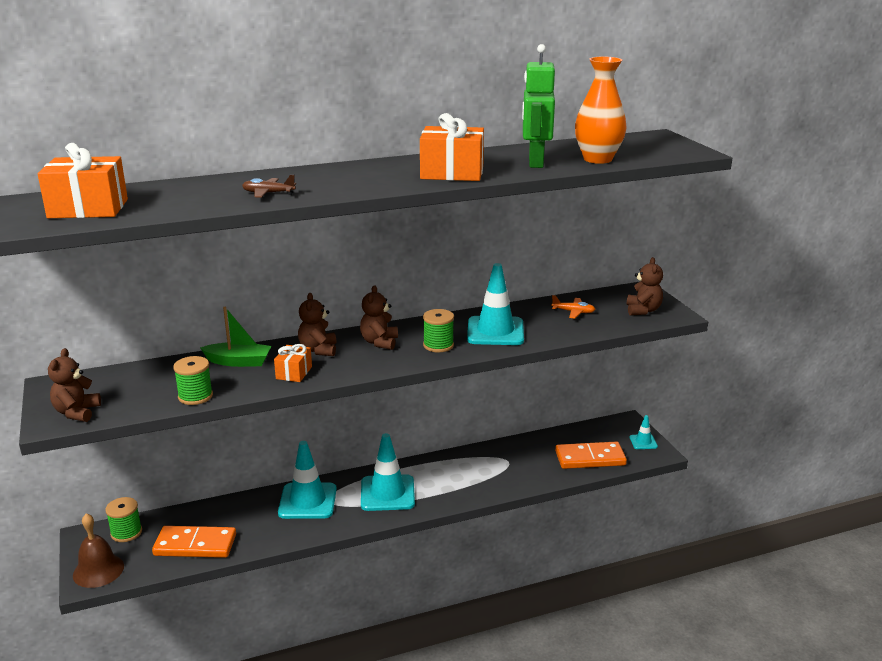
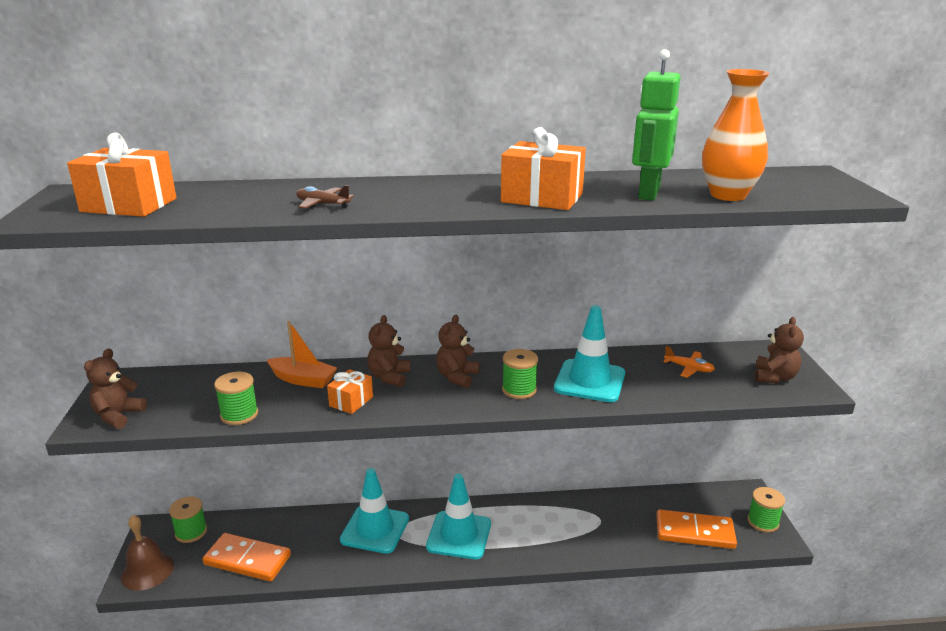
camera: 15 degrees right, 0 degrees up
green boat [200,307,271,367] -> orange boat [267,321,337,388]
turquoise traffic cone [630,415,658,449] -> green spool [748,487,785,533]

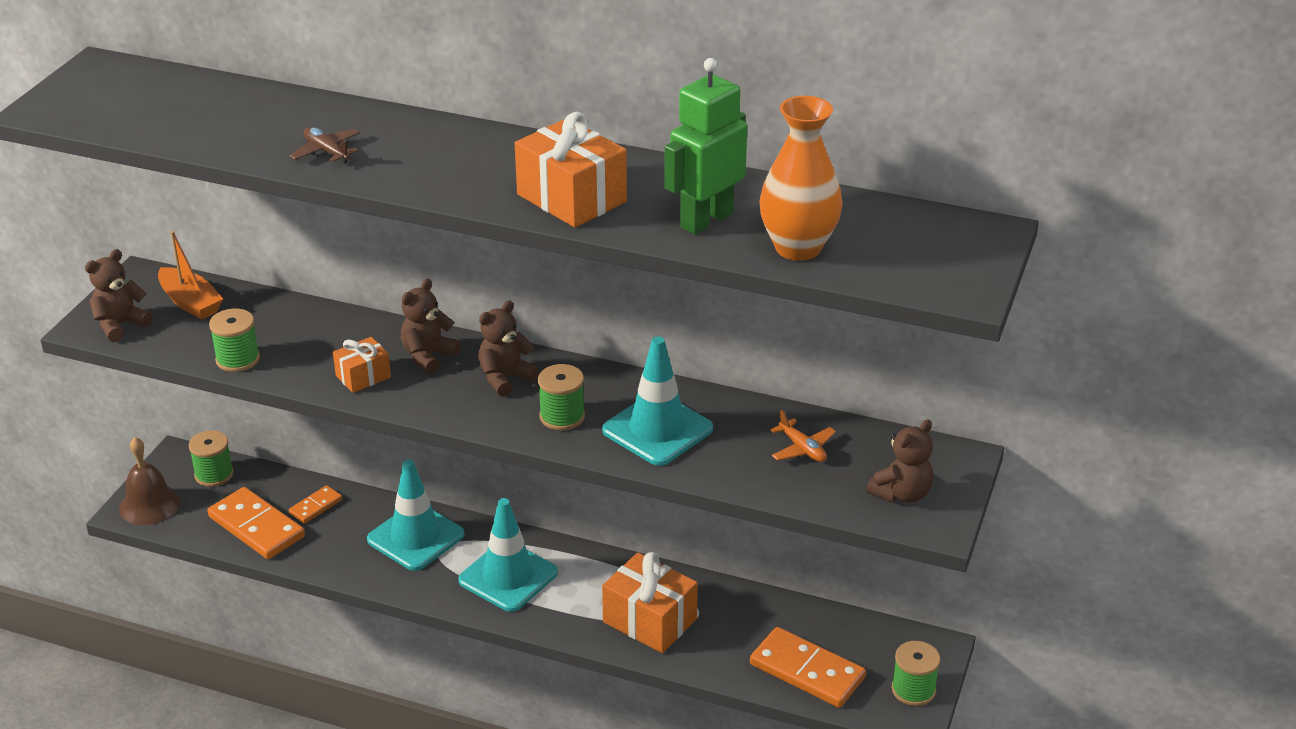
camera: 25 degrees right, 10 degrees up
orange gift [67,133,177,217] -> orange gift moved to [602,552,698,653]
orange boat [267,321,337,388] -> orange boat moved to [158,231,223,320]
none -> orange domino [289,485,343,524]

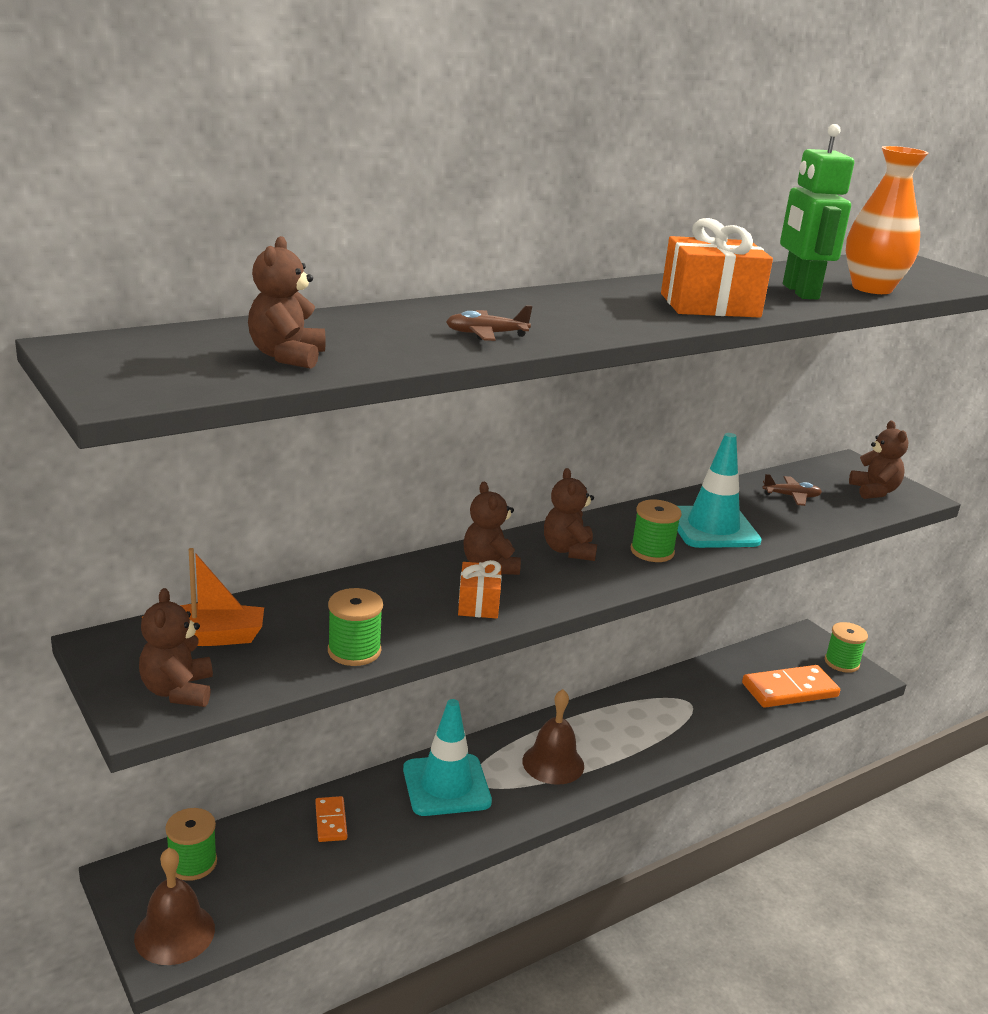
camera: 55 degrees left, 10 degrees down
orange domino [207,487,305,559] -> none
turquoise traffic cone [458,498,558,612] -> brown bell [522,689,584,785]
orange gift [602,552,698,653] -> none
orange plane [770,410,836,462] -> brown plane [762,474,822,506]
none -> brown teddy bear [248,236,325,369]

